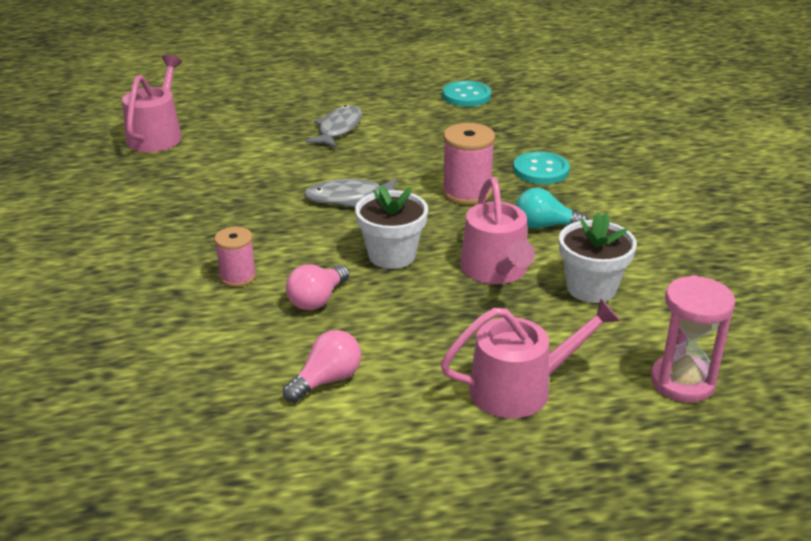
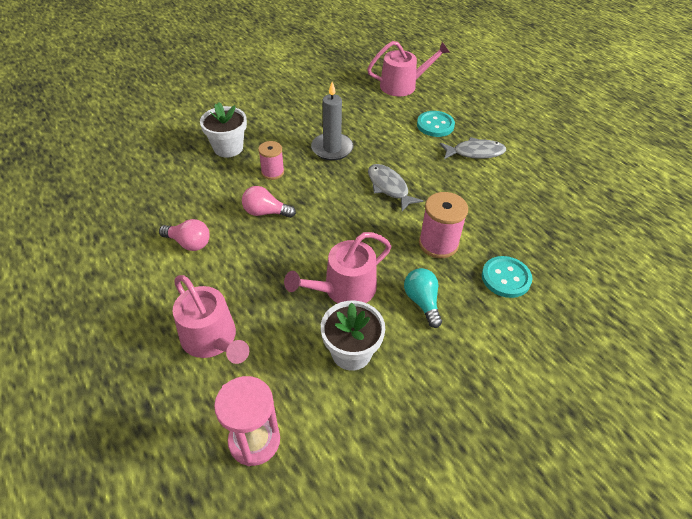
camera: 65 degrees right, 15 degrees up
white flower pot [355,185,428,269] -> white flower pot moved to [200,102,247,157]
turquoise button [442,81,491,107] -> turquoise button moved to [417,111,455,137]
none -> grey candle [311,82,353,161]

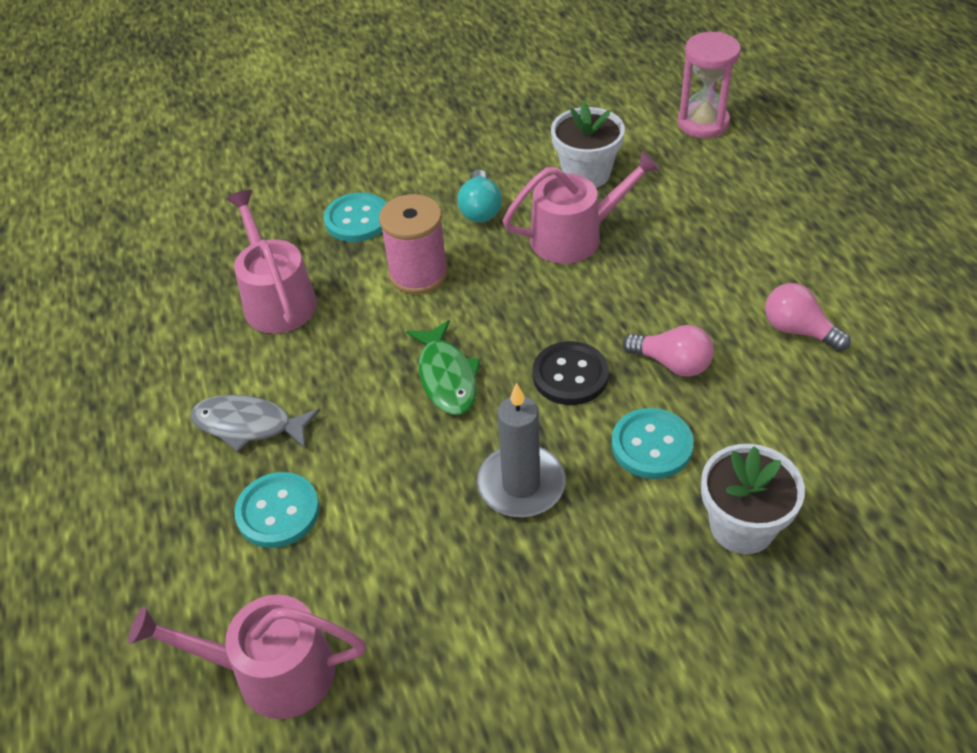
camera: 160 degrees left, 0 degrees up
pink watering can [173,275,249,364] -> pink watering can moved to [226,190,317,334]
pink spool [258,141,284,180] -> turquoise button [611,408,694,479]
grey fish [368,164,423,211] -> green fish [406,320,481,415]
none -> black button [532,341,609,405]

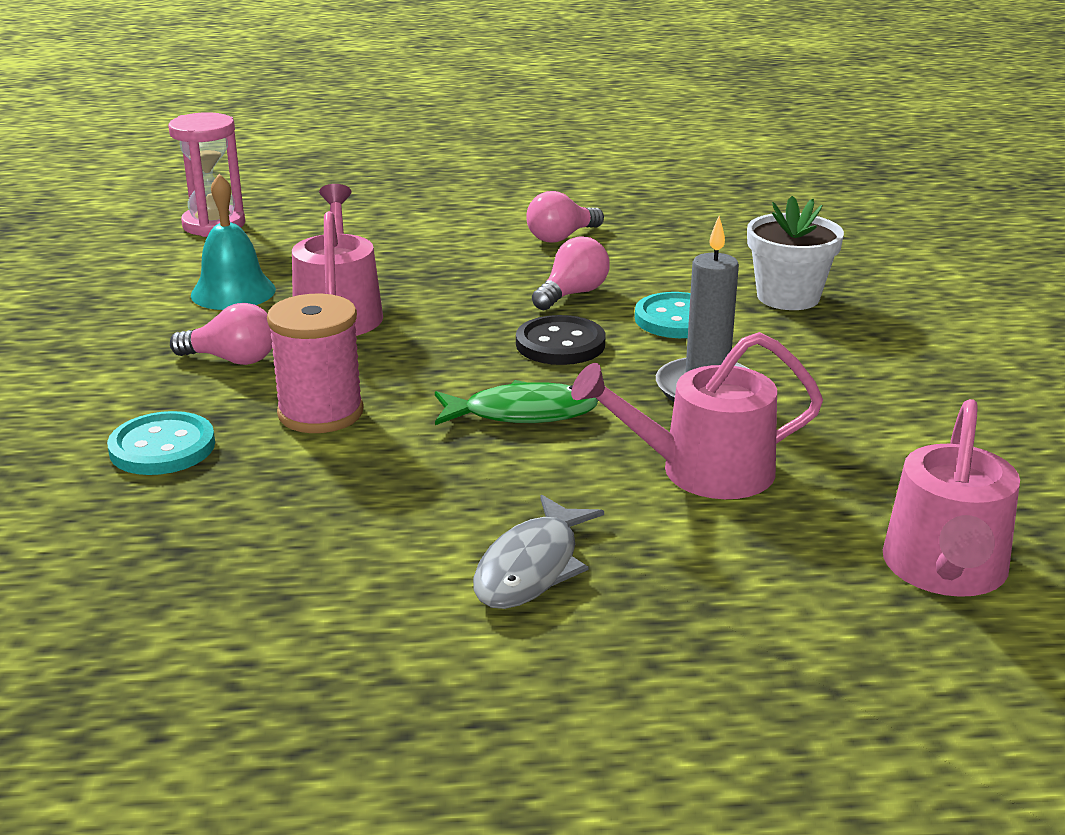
camera: 80 degrees left, 20 degrees down
pink watering can [226,190,317,334] -> pink watering can moved to [571,332,823,499]
turquoise button [234,472,320,548] -> none
turquoise light bulb [457,170,502,222] -> pink light bulb [170,303,272,365]
white flower pot [551,102,625,188] -> turquoise bell [191,174,276,310]

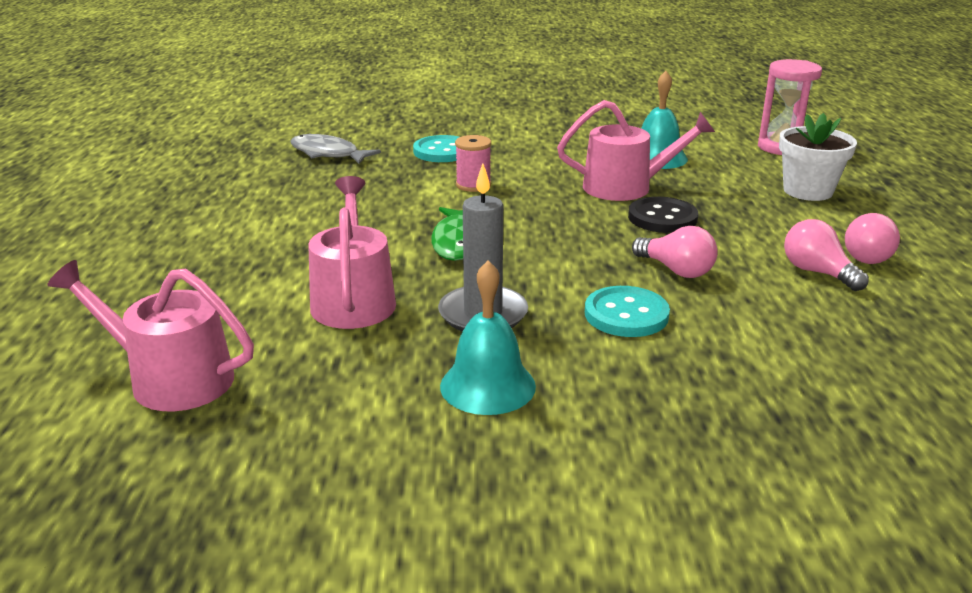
camera: 95 degrees right, 0 degrees up
pink light bulb [170,303,272,365] -> pink light bulb moved to [845,213,900,264]
pink spool [267,294,364,433] -> pink spool [455,135,491,192], size x0.65
grey fish [473,495,604,609] -> grey fish moved to [291,134,381,164]
black button [516,315,606,365] -> black button moved to [628,197,698,233]
white flower pot [747,196,844,310] -> white flower pot moved to [779,113,857,201]
none -> turquoise bell [440,260,536,415]

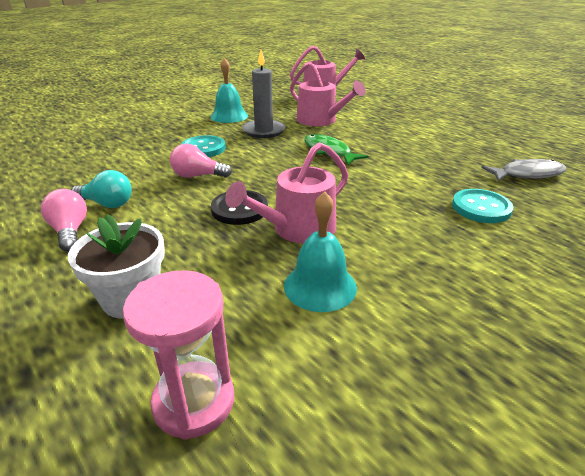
camera: 140 degrees right, 5 degrees up
pink spool [455,135,491,192] -> none
pink light bulb [784,219,869,291] -> turquoise light bulb [71,170,132,208]

